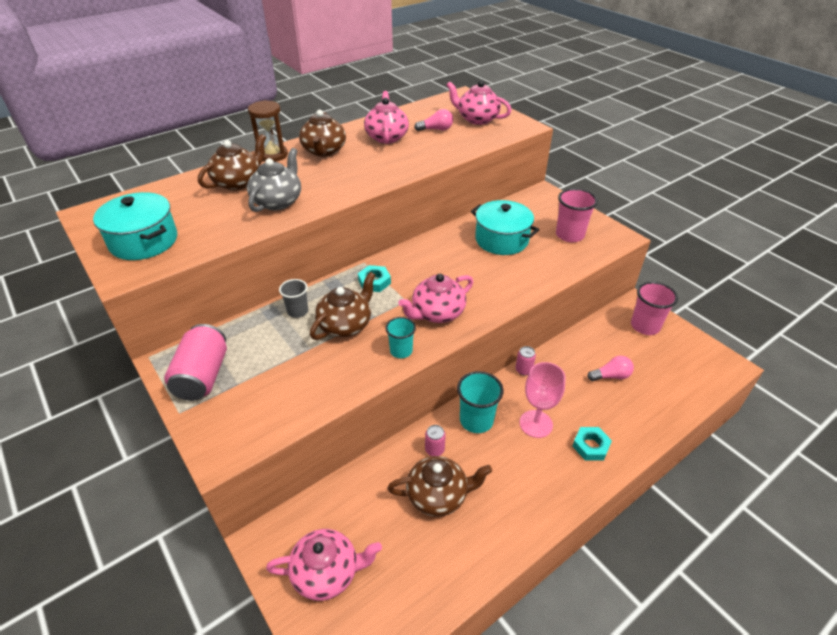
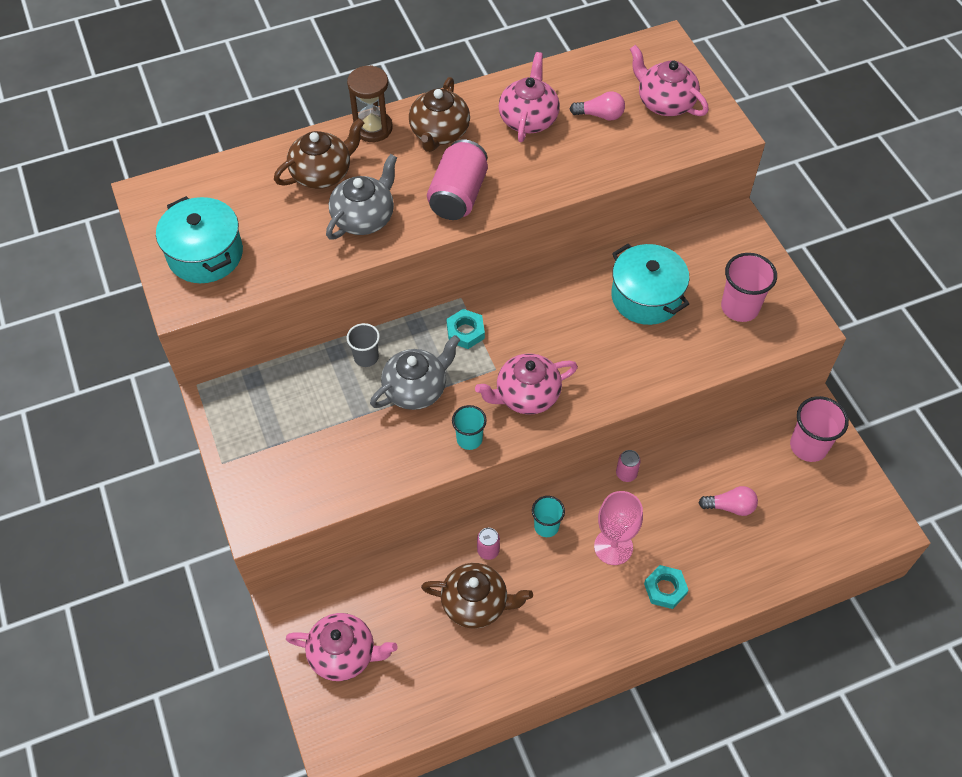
camera: 15 degrees right, 15 degrees up
pink can [164,324,227,401] -> pink can moved to [427,139,488,220]
brown teapot [310,272,376,340] -> grey teapot [370,335,460,410]
turquoise cup [457,371,504,433] -> turquoise cup [532,496,565,537], size x0.63

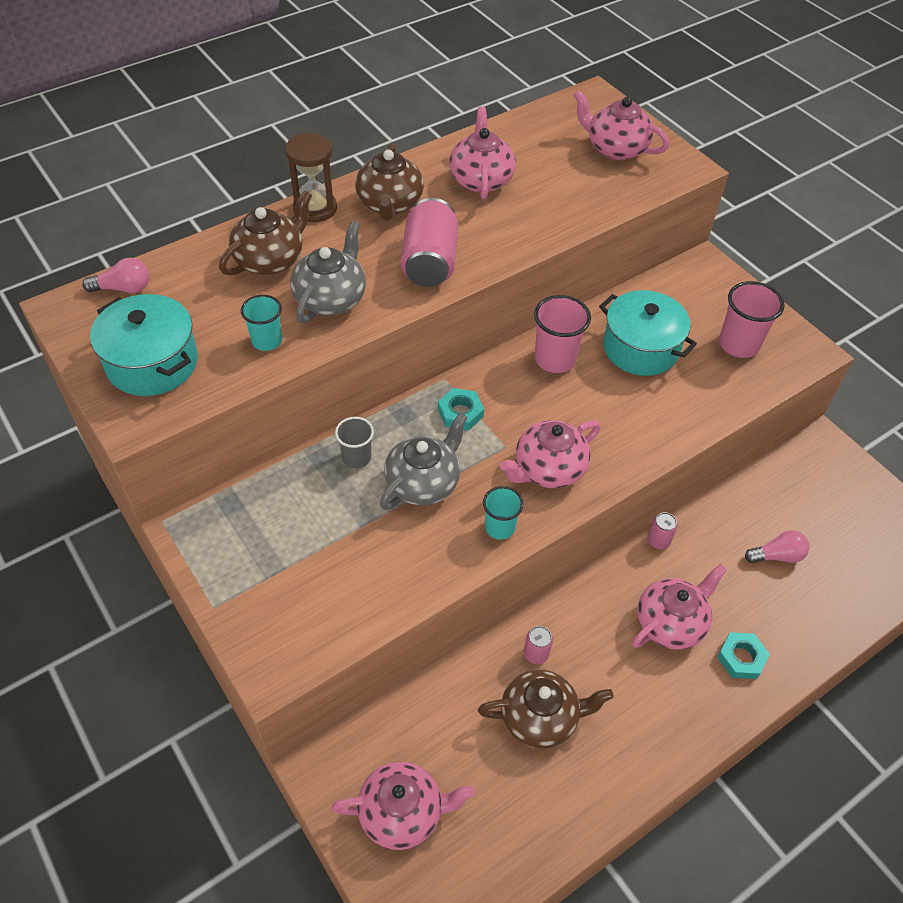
camera: 15 degrees left, 5 degrees down
turquoise cup [532,496,565,537] -> turquoise cup moved to [241,295,282,351]
pink light bulb [570,91,625,121] -> pink light bulb moved to [82,258,149,293]
pink goblet [594,491,643,565] -> pink teapot [632,564,727,650]
pink cup [790,396,849,462] -> pink cup moved to [534,295,591,373]

